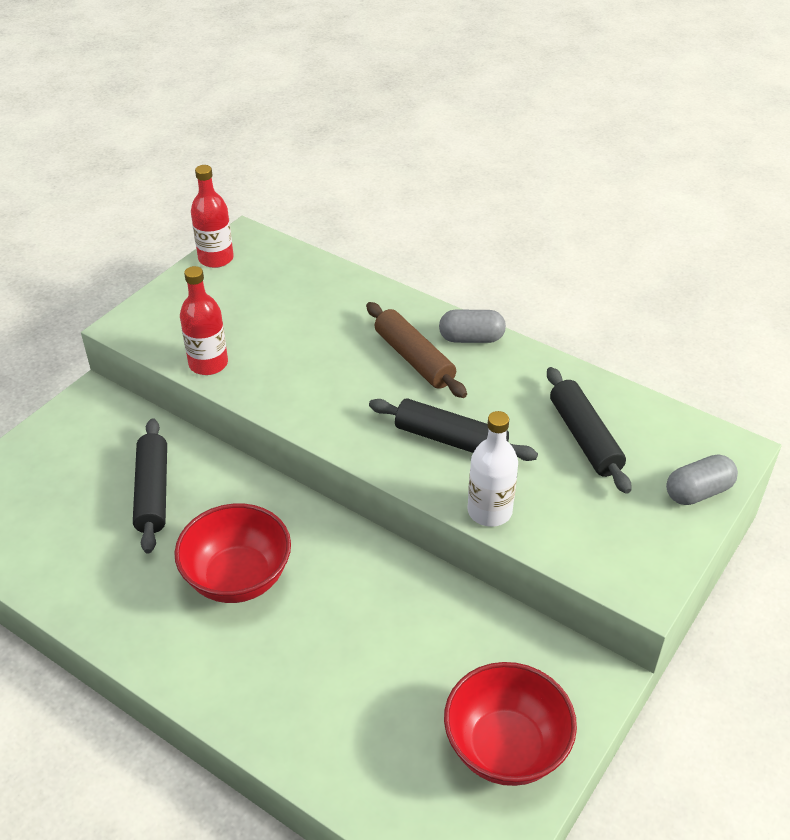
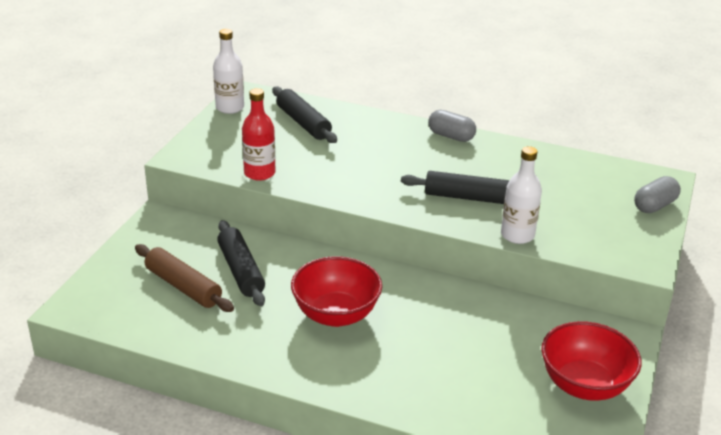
camera: 15 degrees left, 10 degrees down
red bottle [191,165,234,268] -> white bottle [213,29,244,114]
brown rolling pin [366,302,467,398] -> brown rolling pin moved to [135,244,234,312]
grey capsule [439,310,506,343] -> grey capsule turned 45 degrees clockwise [428,110,476,142]
black rolling pin [547,367,631,494] -> black rolling pin moved to [272,87,337,143]

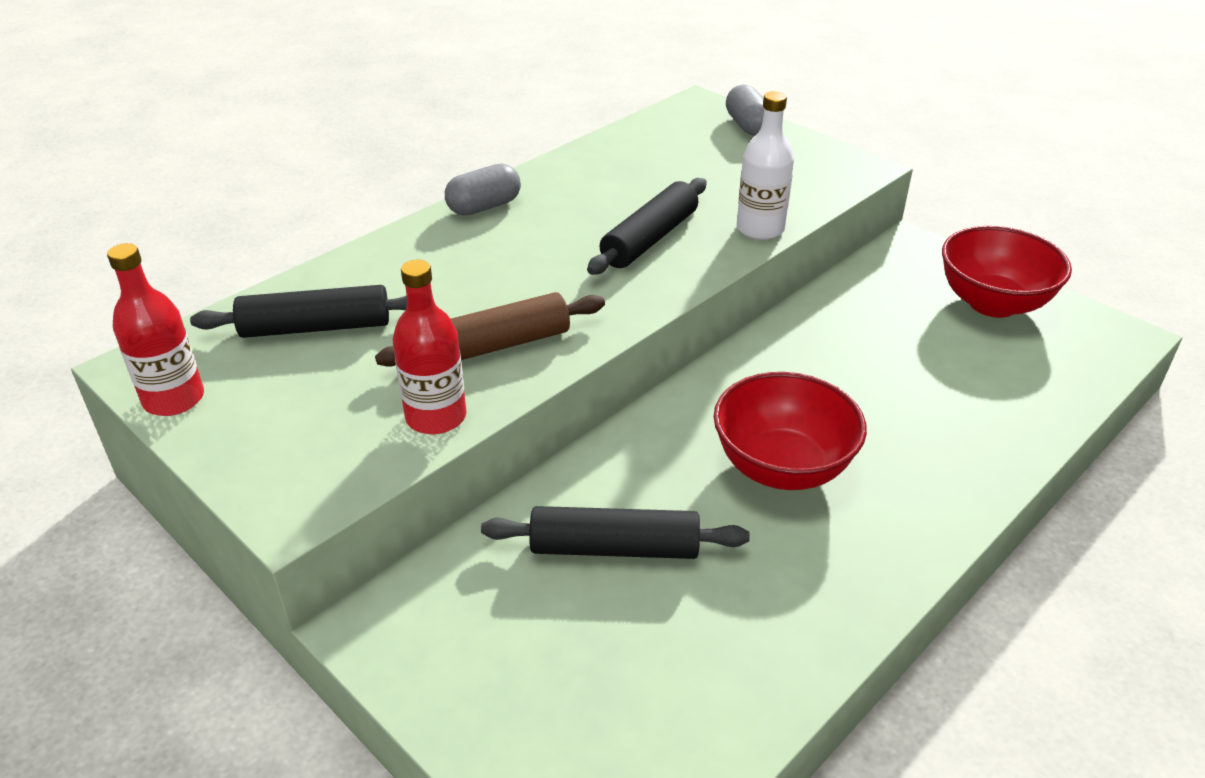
camera: 65 degrees left, 5 degrees up
brown rolling pin [135,244,234,312] -> brown rolling pin moved to [375,292,605,367]
white bottle [213,29,244,114] -> red bottle [107,243,204,416]

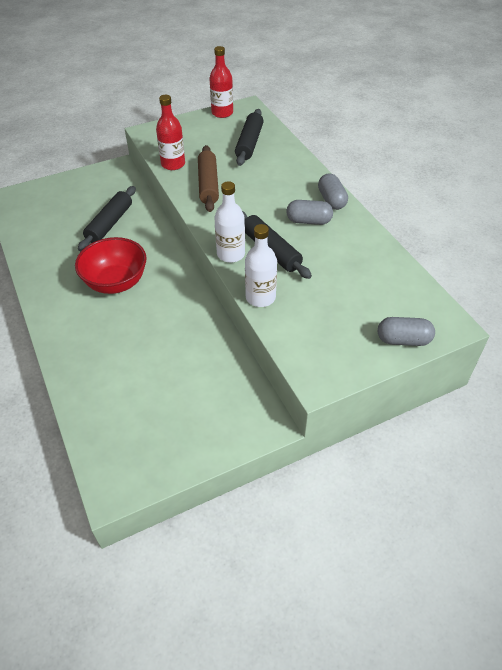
camera: 110 degrees right, 10 degrees up
red bowl [942,226,1072,318] -> none
none -> white bottle [214,181,245,263]
none -> grey capsule [286,200,333,225]

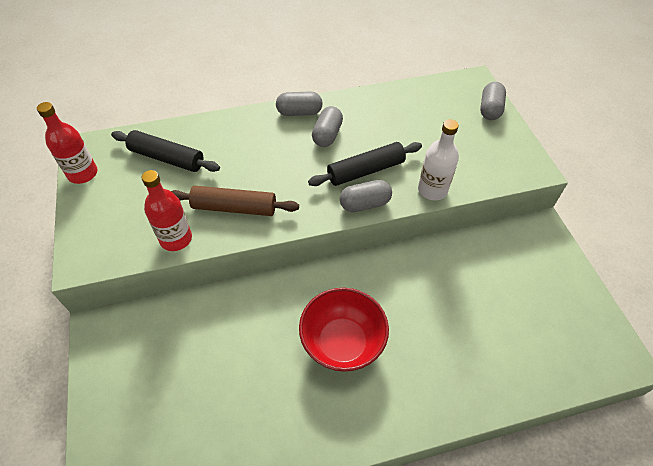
camera: 80 degrees left, 5 degrees up
black rolling pin [78,186,136,251] -> none
white bottle [214,181,245,263] -> grey capsule [340,180,392,212]

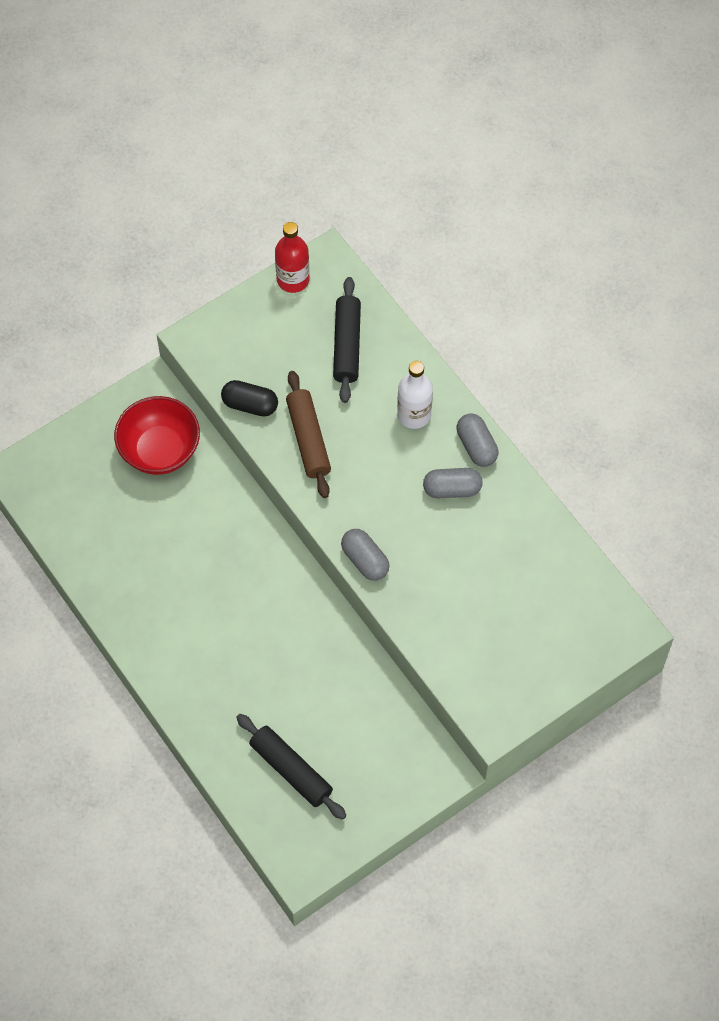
camera: 70 degrees right, 10 degrees up
red bottle [142,170,192,251] -> black capsule [221,380,278,417]
red bowl [299,288,389,372] -> red bowl moved to [114,396,200,475]
black rolling pin [308,142,422,186] -> black rolling pin moved to [236,714,346,820]
white bottle [418,119,459,200] -> white bottle moved to [397,361,433,429]
grey capsule [480,82,506,120] -> none

